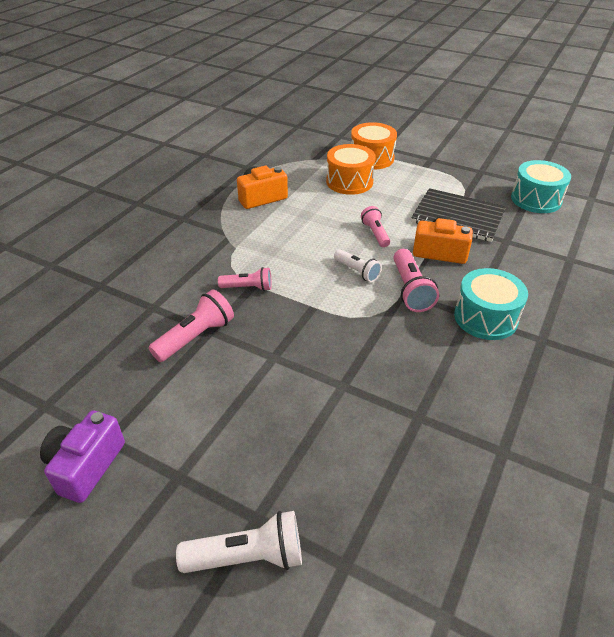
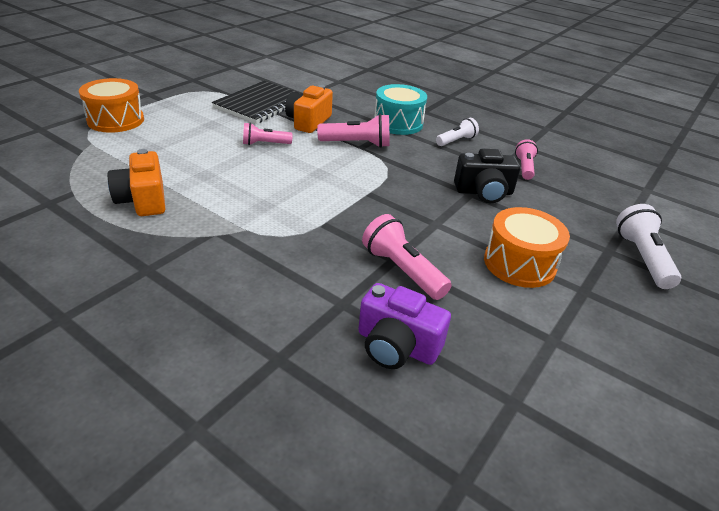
camera: 85 degrees left, 5 degrees down
purple camera [40,410,125,503] -> purple camera moved to [358,283,451,369]
pink flashlight [218,267,272,291] -> pink flashlight moved to [515,139,538,180]
orange drum [326,144,376,195] -> orange drum moved to [484,207,570,288]
white flashlight [334,249,382,282] -> white flashlight moved to [436,118,479,146]
turquoise drum [511,160,571,213] -> none
none -> black camera [454,149,520,203]

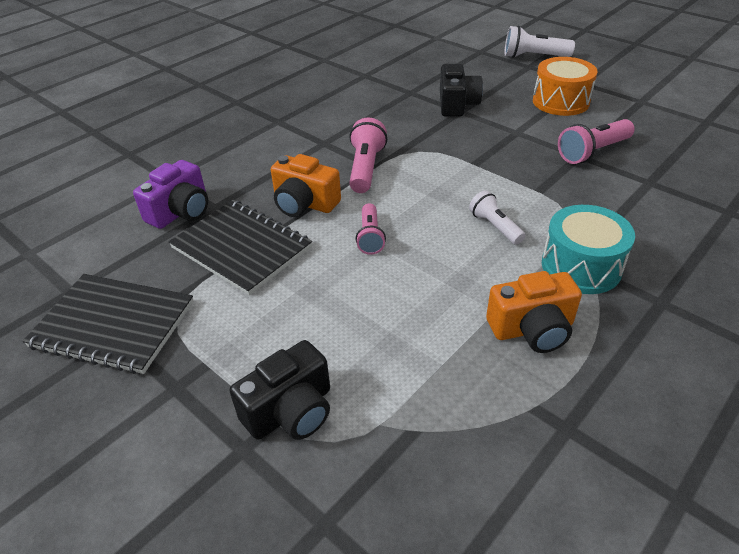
camera: 80 degrees left, 5 degrees up
orange drum [79,78,144,133] -> black camera [230,340,330,440]
purple camera [358,283,451,369] -> purple camera moved to [133,160,208,229]
turquoise drum [374,84,427,135] -> turquoise drum moved to [542,205,635,294]
white flashlight [436,118,479,146] -> white flashlight moved to [469,190,526,245]
pink flashlight [515,139,538,180] -> none
none -> black notebook [23,274,194,374]

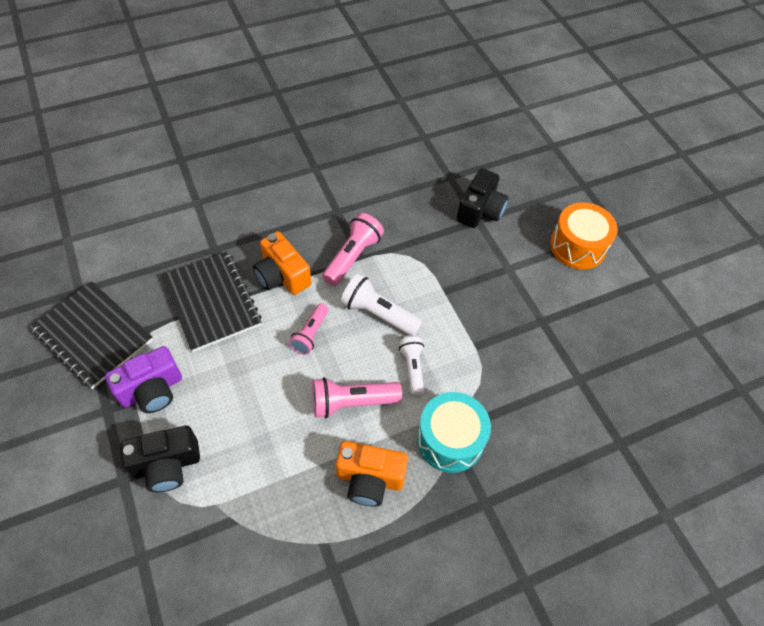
camera: 20 degrees right, 15 degrees up
purple camera [133,160,208,229] -> purple camera moved to [105,346,182,413]
white flashlight [504,26,575,58] -> white flashlight moved to [341,274,423,336]
pink flashlight [558,119,635,164] -> pink flashlight moved to [312,377,402,418]

